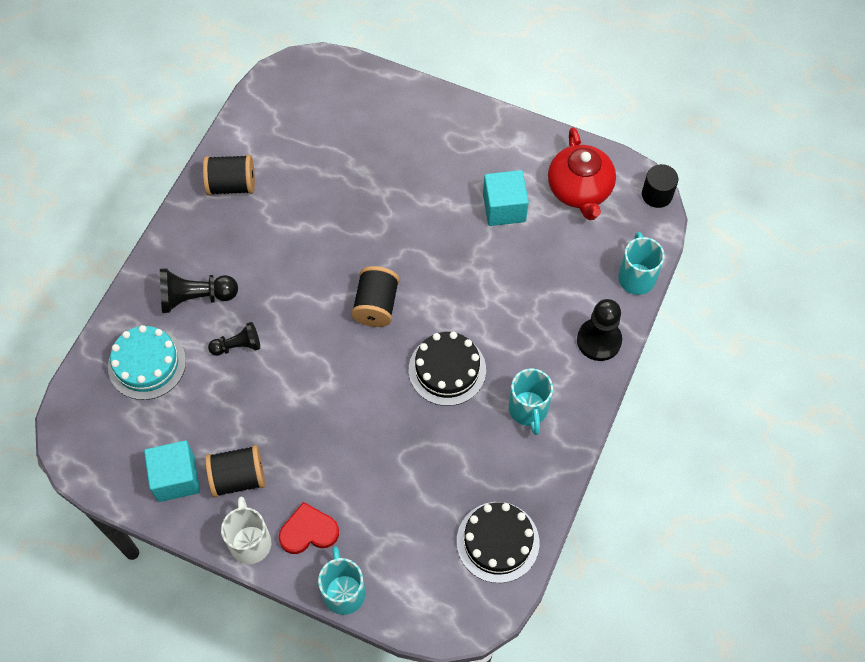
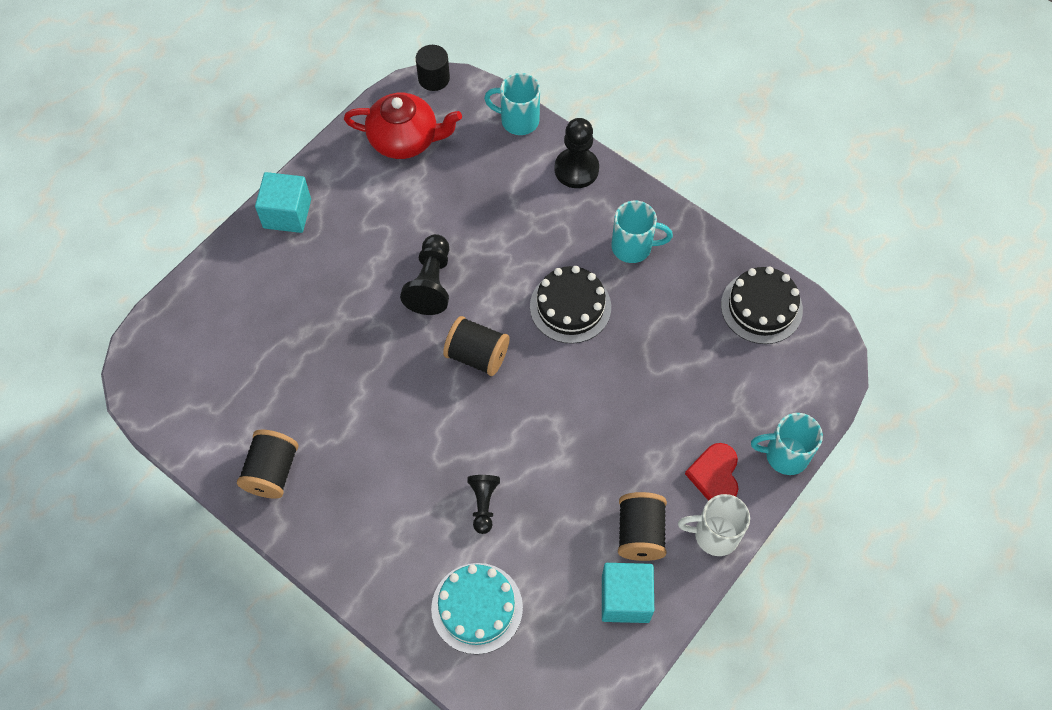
camera: 75 degrees left, 0 degrees up
black pawn [160,268,238,313] -> black pawn moved to [400,234,449,315]
turquoise cube [483,170,529,226] -> turquoise cube moved to [255,172,311,233]

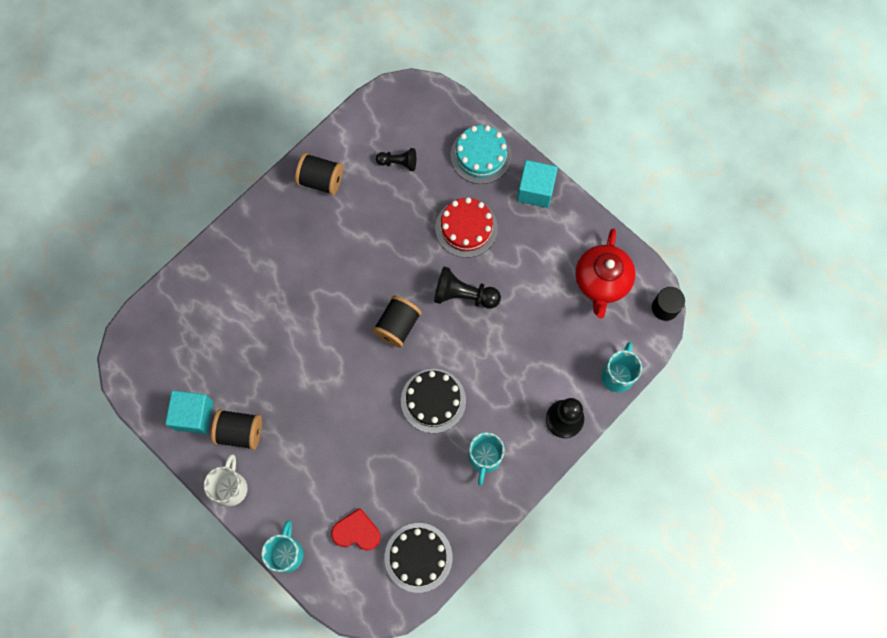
camera: 95 degrees right, 10 degrees up
turquoise cake [431,563,523,654] -> turquoise cake moved to [451,125,512,184]
black pawn [467,475,500,534] -> black pawn moved to [376,148,416,171]
red heart [685,443,739,501] -> red heart moved to [331,508,381,550]
none -> red cake [435,197,498,258]

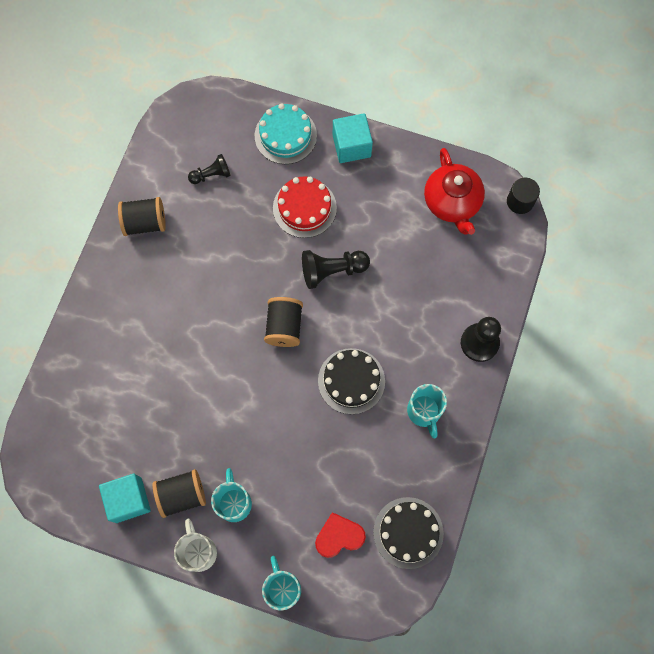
camera: 25 degrees left, 0 degrees up
turquoise mug [601,342,642,393] -> turquoise mug moved to [211,468,252,522]

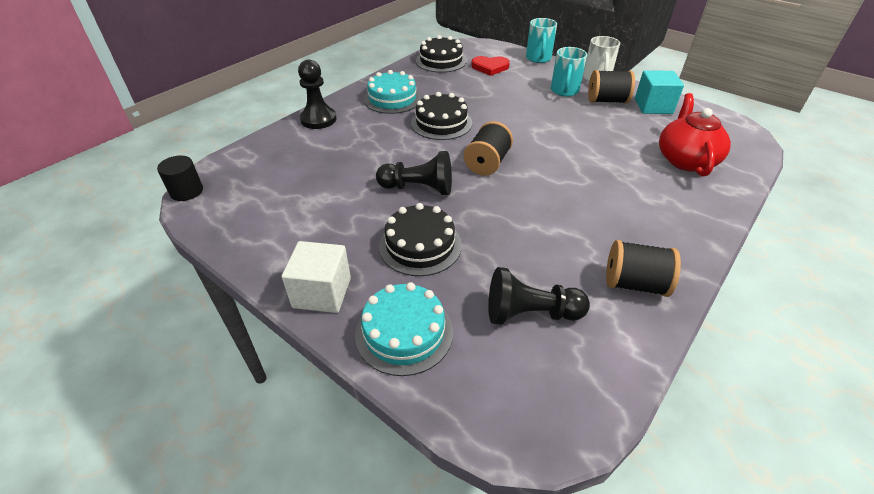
camera: 160 degrees left, 30 degrees down
black pawn [188,154,230,184] -> black pawn [488,267,590,325], size x1.57
red cake [273,176,337,238] -> black cake [379,203,462,276]
turquoise cube [333,113,373,163] -> white cube [282,241,351,313]
turquoise mug [407,384,447,439] -> turquoise cake [364,70,421,114]
red teapot [424,148,485,235] -> red teapot moved to [659,93,731,177]

